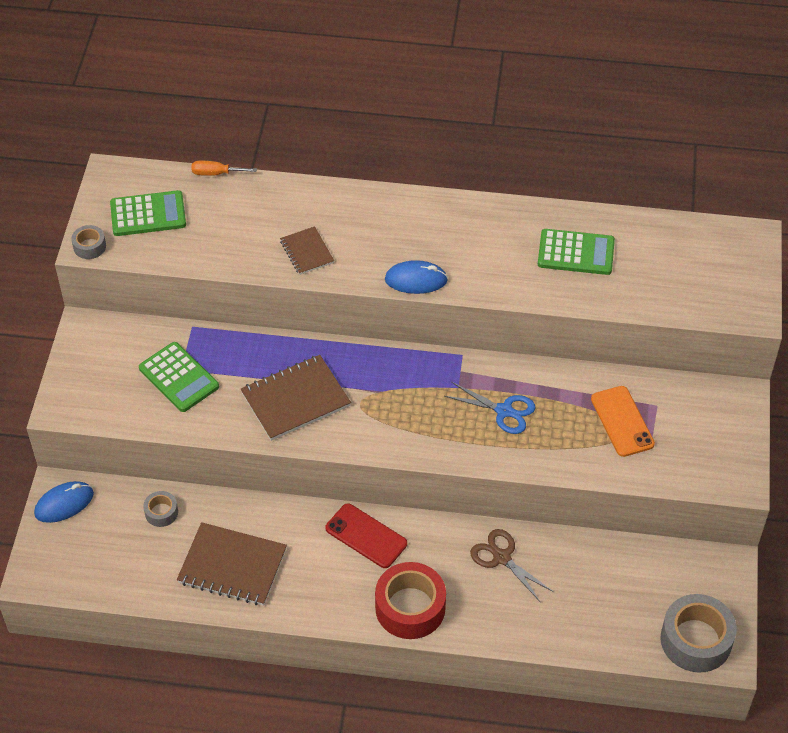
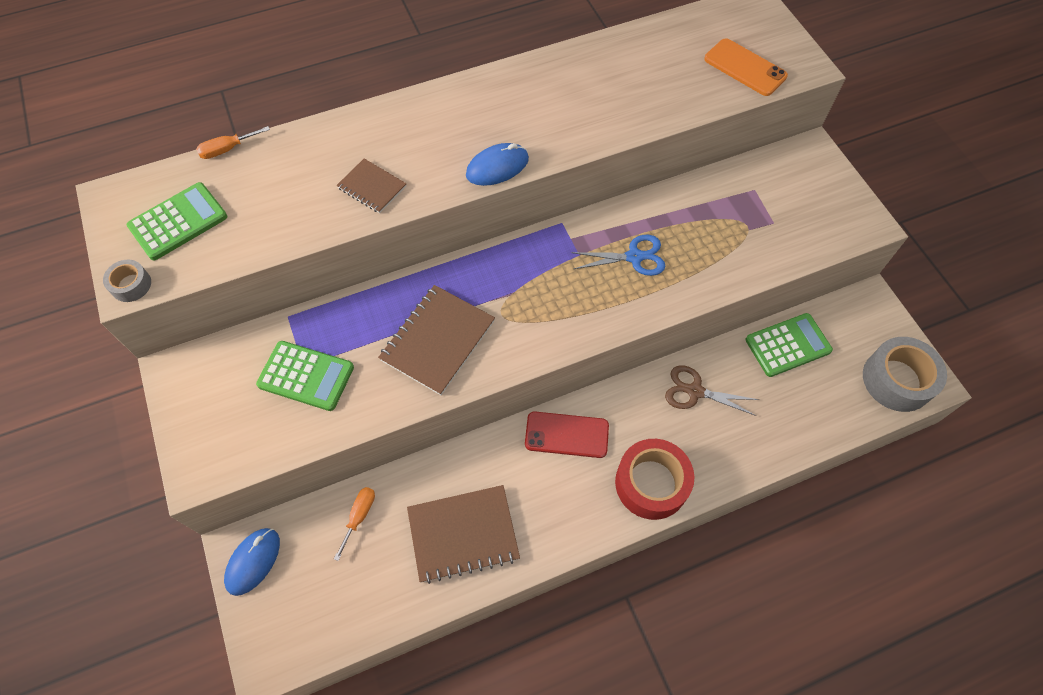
camera: 30 degrees left, 10 degrees up
grey tape [143,491,178,527] -> orange screwdriver [334,487,375,561]
green calculator [538,229,615,275] -> green calculator moved to [746,313,833,377]
orange phone [591,386,655,457] -> orange phone moved to [704,38,788,96]

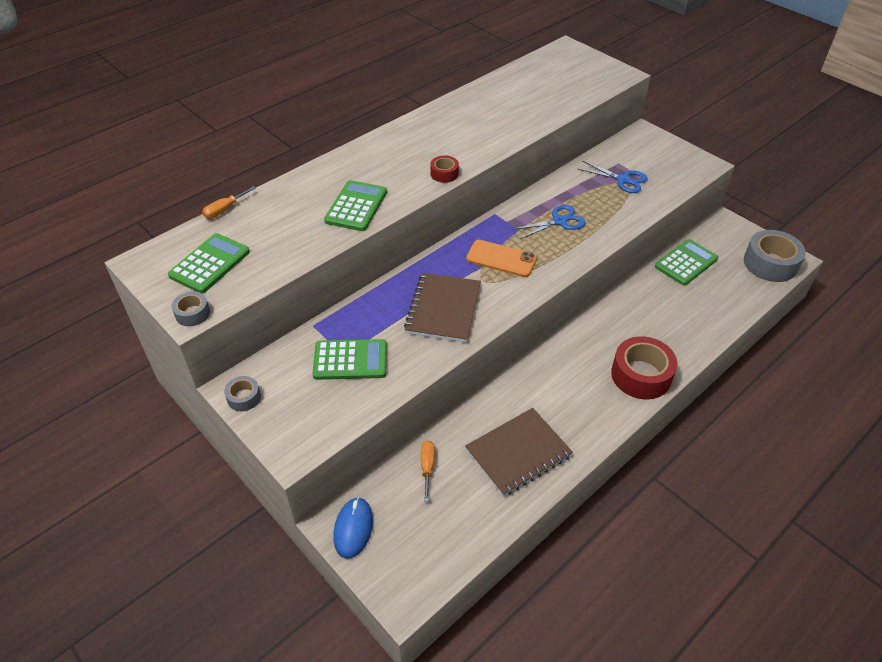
camera: 20 degrees left, 15 degrees down
brown notebook [336,158,406,213] -> green calculator [324,180,387,231]
blue mouse [466,143,529,186] -> red tape [430,156,459,183]
red phone [525,412,609,458] -> none
brown scissors [665,365,759,416] -> none
orange phone [704,38,788,96] -> orange phone moved to [466,240,537,277]
none -> grey tape [224,376,261,411]
none -> blue scissors [578,161,647,193]

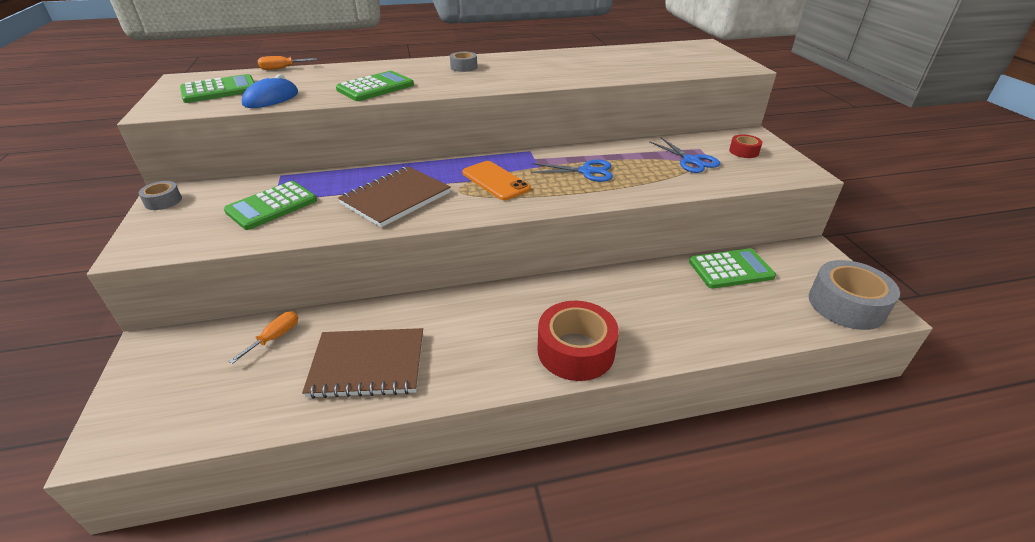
camera: 30 degrees right, 10 degrees down
grey tape [172,291,210,326] -> grey tape moved to [450,52,477,72]
green calculator [312,339,387,380] -> green calculator turned 105 degrees clockwise [224,181,317,230]
blue mouse [334,497,373,559] -> blue mouse moved to [242,74,298,108]
red tape [430,156,459,183] -> red tape moved to [729,134,762,158]

